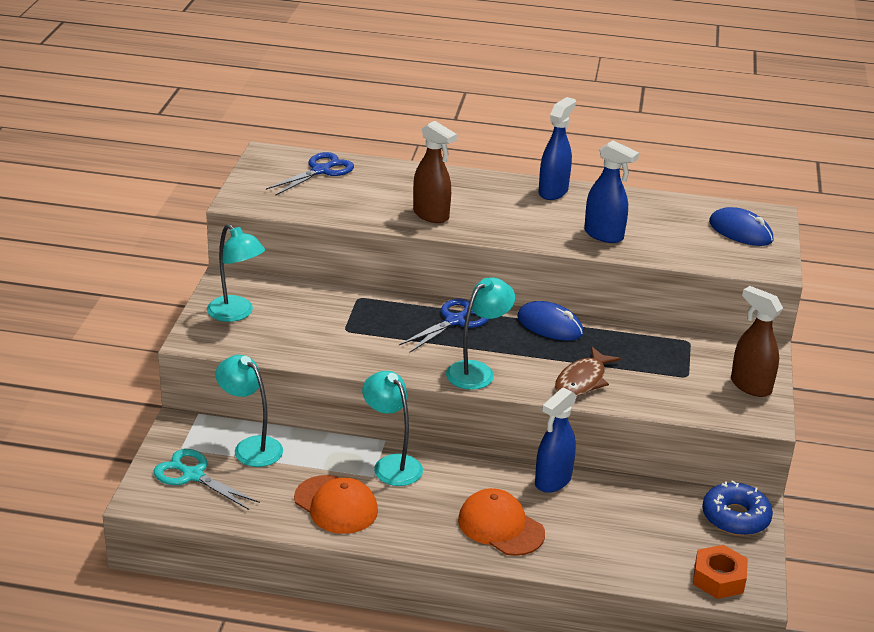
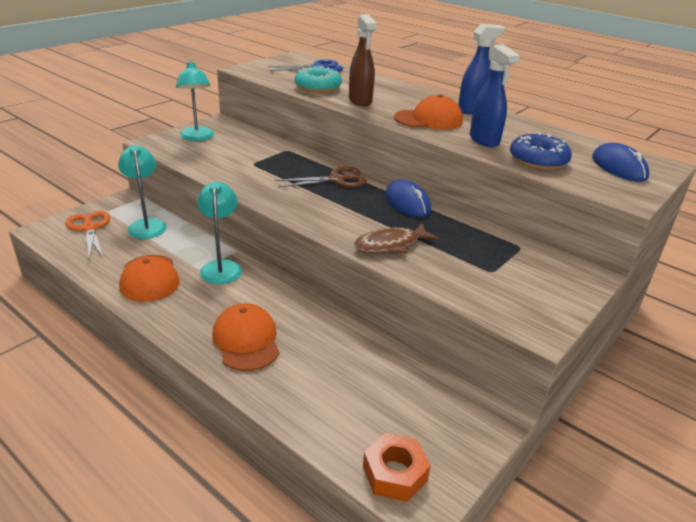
camera: 30 degrees right, 0 degrees up
turquoise scissors [154,449,260,510] -> orange scissors [65,211,110,259]
blue scissors [399,299,489,353] -> brown scissors [275,166,367,188]
turquoise lamp [446,278,515,390] -> none
blue spray bottle [535,387,577,493] -> none
blue donut [702,480,773,536] -> blue donut moved to [510,132,572,170]
brown spray bottle [731,286,783,397] -> none
none -> turquoise donut [295,66,342,93]
none -> orange cap [394,94,463,130]

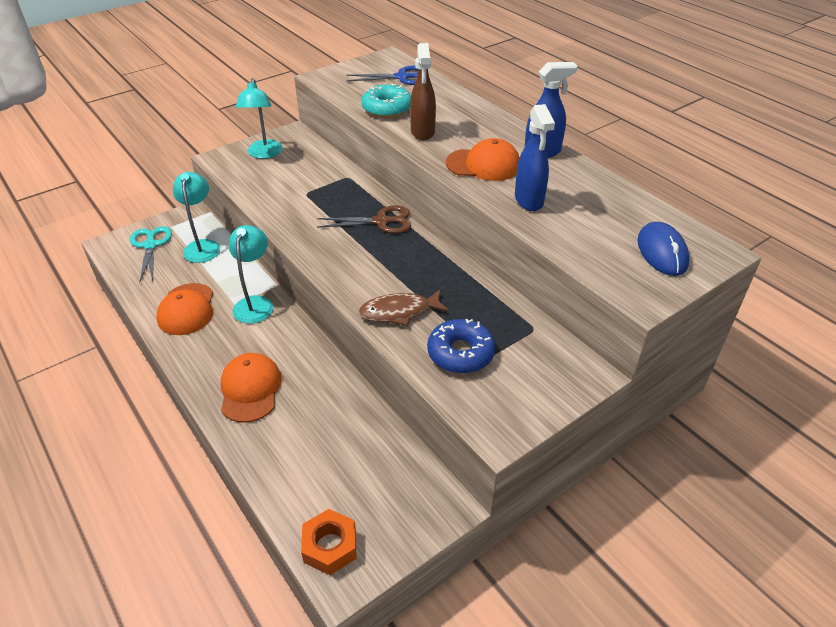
camera: 15 degrees right, 10 degrees up
orange scissors [65,211,110,259] -> turquoise scissors [130,226,172,281]
blue mouse [385,180,431,217] -> none
blue donut [510,132,572,170] -> blue donut moved to [427,319,495,373]

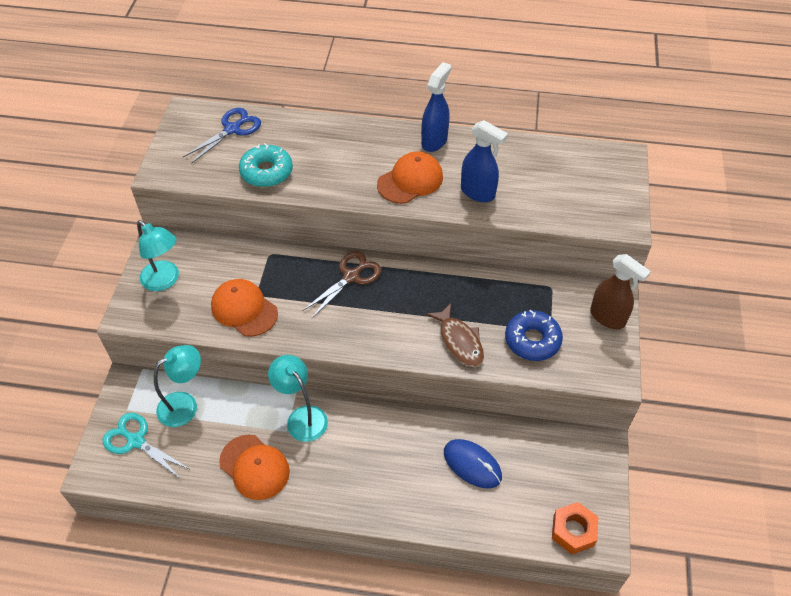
camera: 45 degrees left, 10 degrees up
turquoise lamp [173,172,220,263] -> turquoise lamp turned 105 degrees clockwise [154,345,201,427]
orange cap [221,353,282,423] -> orange cap moved to [211,279,278,337]
brown fish [359,289,449,326] -> brown fish turned 60 degrees counterclockwise [426,303,484,367]
brown spray bottle [410,43,436,140] -> brown spray bottle moved to [590,254,651,329]
blue mouse [637,222,689,276] -> blue mouse moved to [444,439,502,488]

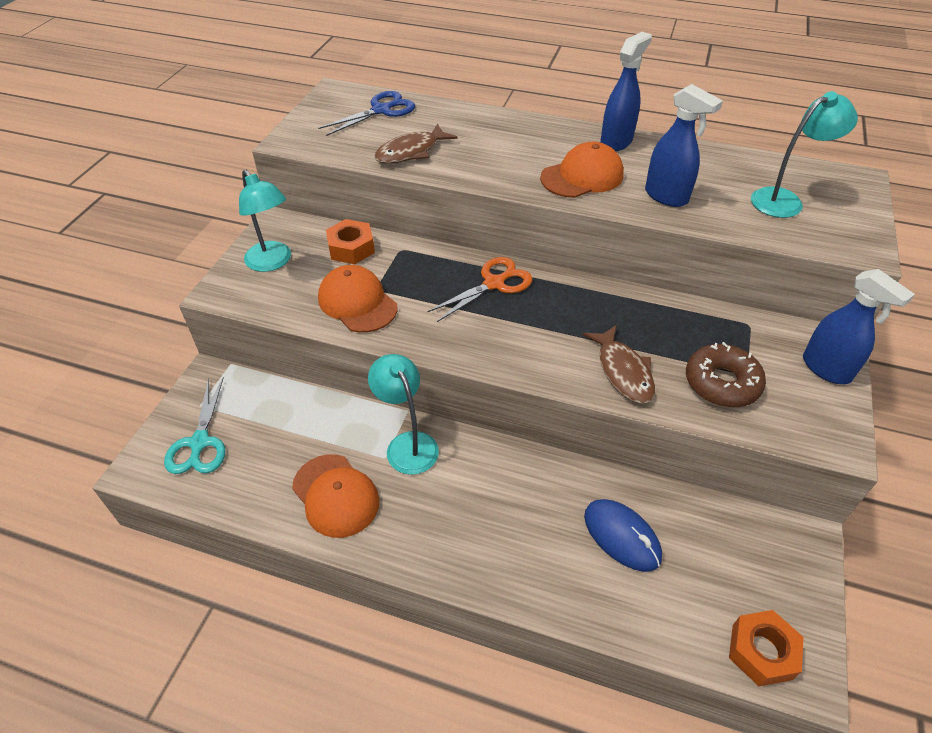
camera: 10 degrees right, 5 degrees down
turquoise scissors [103,413,191,479] -> turquoise scissors turned 135 degrees counterclockwise [164,377,225,474]
turquoise lamp [154,345,201,427] -> turquoise lamp moved to [751,91,858,218]
turquoise donut [239,143,293,187] -> brown fish [374,123,458,164]
brown scissors [302,251,381,318] -> orange scissors [427,257,532,322]
blue donut [505,310,563,361] -> brown donut [686,342,766,407]
brown spray bottle [590,254,651,329] -> blue spray bottle [803,269,915,384]
none -> orange nut [326,219,375,264]

